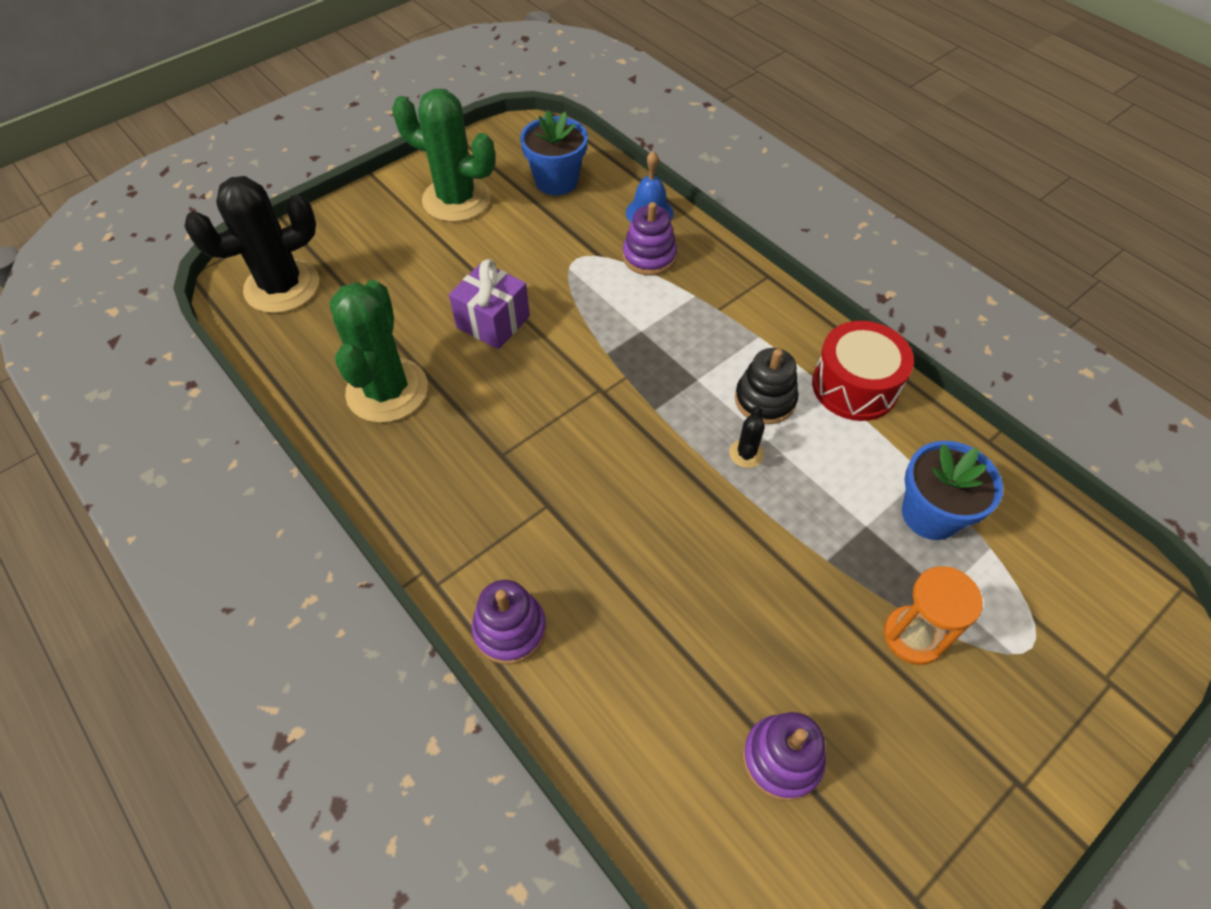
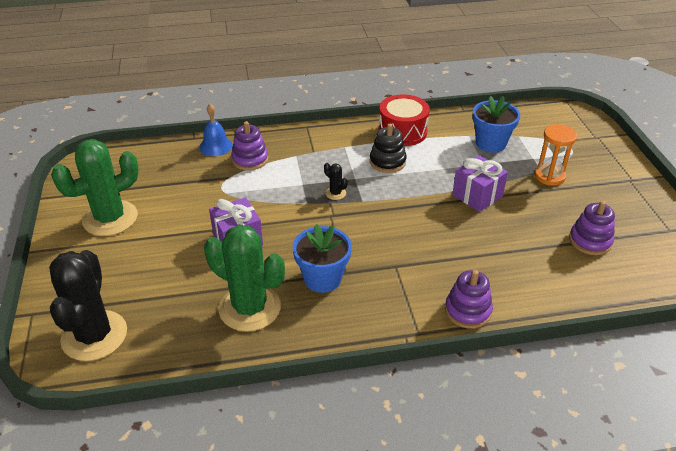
camera: 60 degrees left, 15 degrees down
blue flower pot [520,110,588,195] -> blue flower pot moved to [292,224,352,293]
black cactus [729,406,765,468] -> black cactus moved to [324,163,348,200]
none -> purple gift [452,155,508,212]

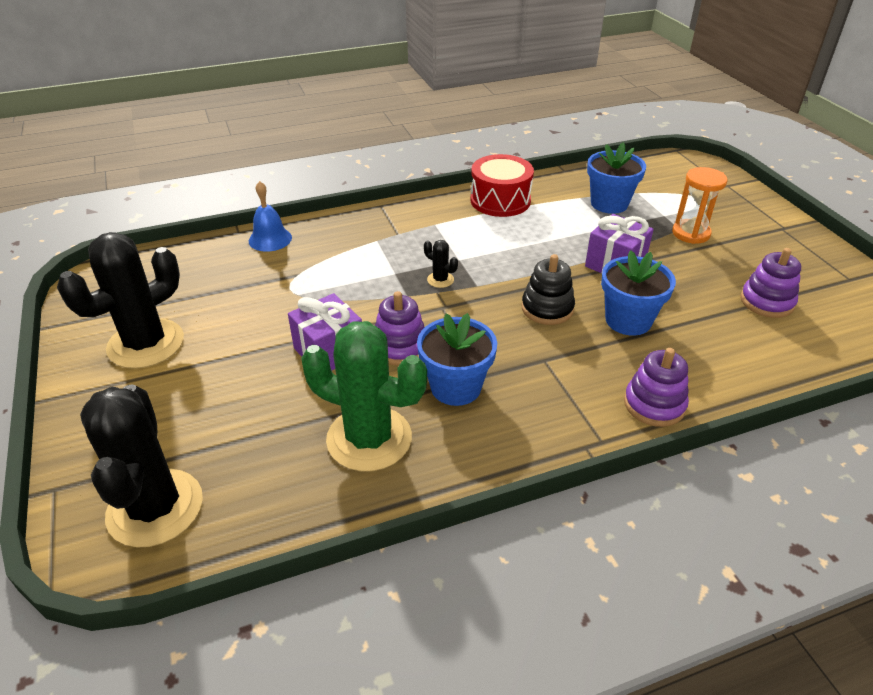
camera: 10 degrees left, 0 degrees up
green cactus [51,139,139,236] -> black cactus [57,232,184,369]
purple stacking toy [231,121,268,171] -> purple stacking toy moved to [375,291,425,365]
black stacking toy [370,124,407,173] -> black stacking toy moved to [522,254,575,325]
none -> blue flower pot [601,250,676,336]

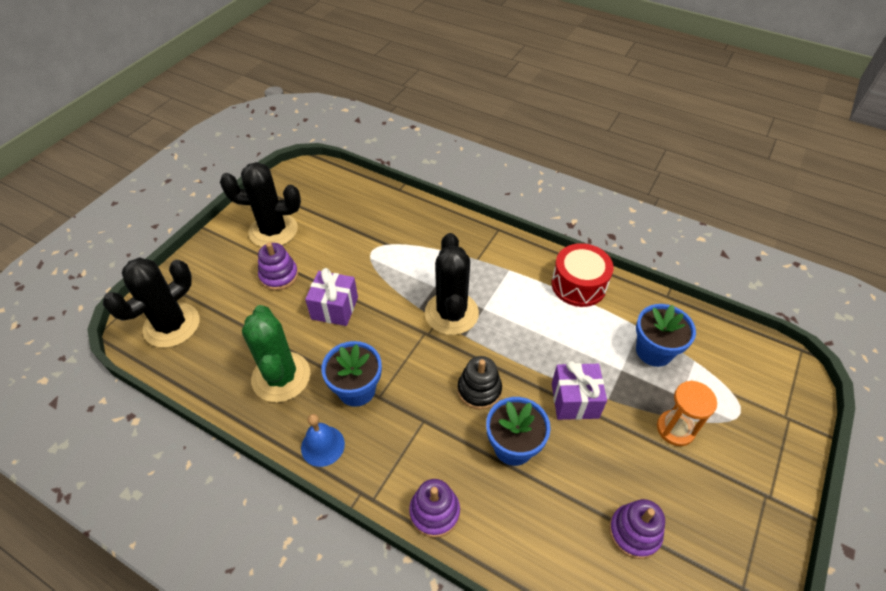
camera: 50 degrees right, 10 degrees up
blue bell [249,181,292,252] -> blue bell moved to [301,414,345,467]
purple stacking toy [375,291,425,365] -> purple stacking toy moved to [258,242,298,291]
black cactus [424,240,458,288] -> black cactus [425,233,479,335], size x2.47

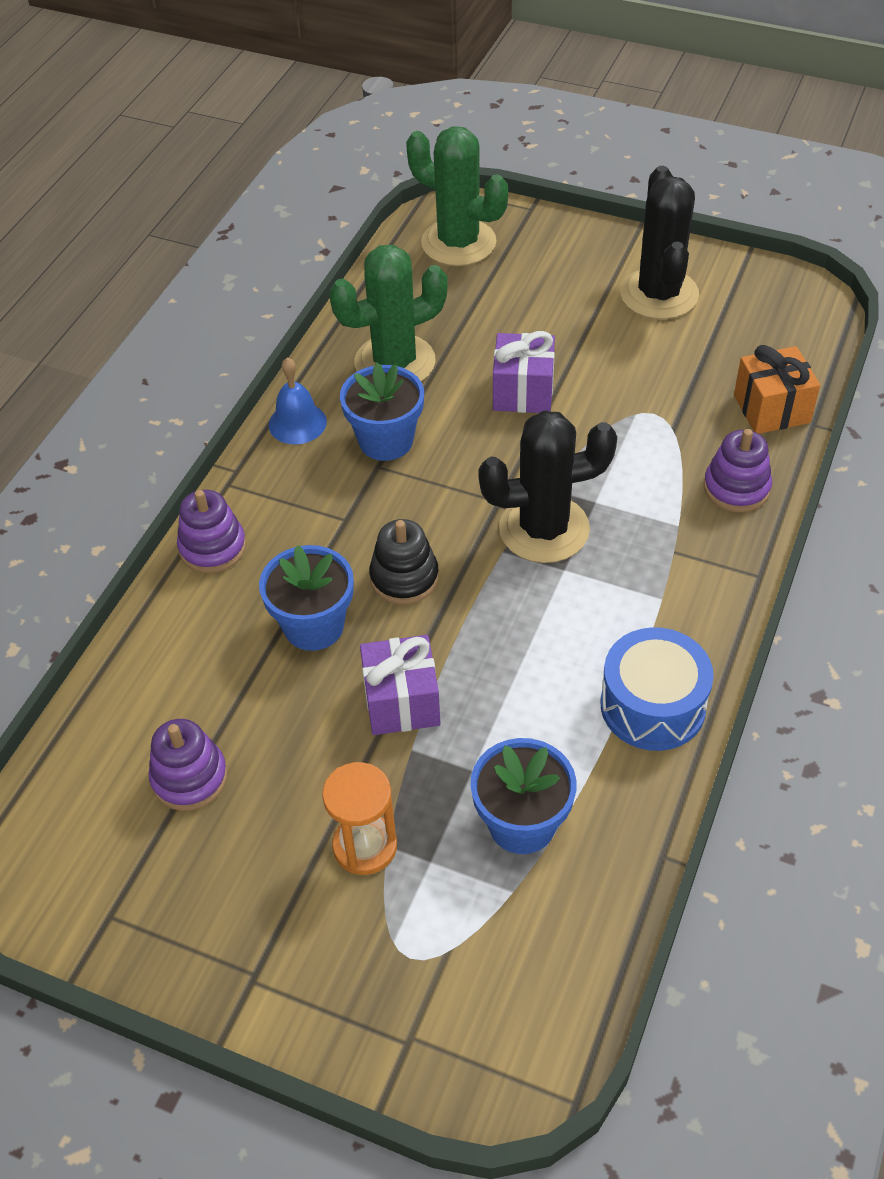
camera: 85 degrees right, 0 degrees up
black cactus [103,257,199,348] -> green cactus [406,126,508,266]
purple stacking toy [258,242,298,291] -> purple stacking toy moved to [704,429,772,512]
red drum [551,243,613,307] -> blue drum [601,627,714,751]
none -> orange gift [734,345,820,434]

